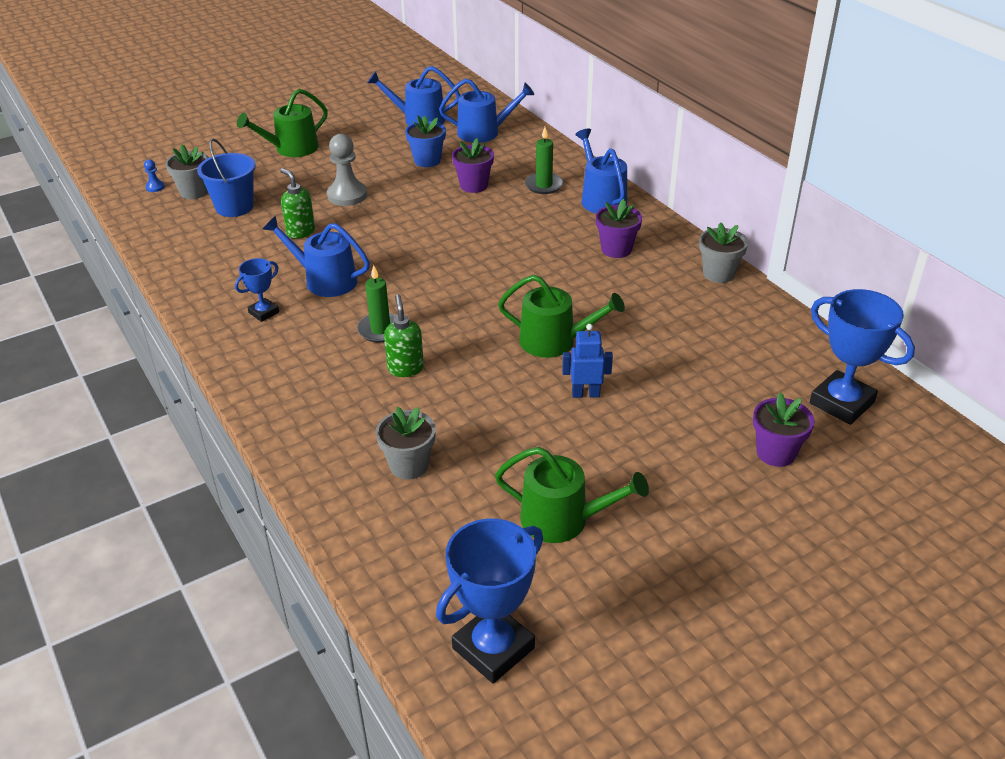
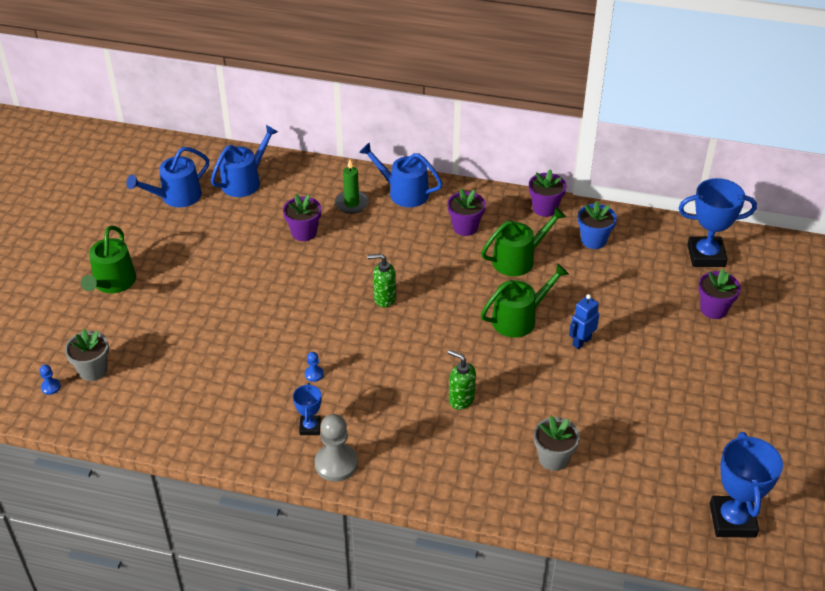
camera: 45 degrees left, 5 degrees up
blue bucket [197,138,256,217] -> none
blue watering can [263,216,370,297] -> blue pawn [305,352,324,382]
green soap dispenser [280,168,315,239] -> green soap dispenser moved to [367,254,396,307]
grey pawn [327,134,367,206] -> grey pawn moved to [315,414,358,482]
green candle [357,265,397,343] -> none
blue flower pot [405,116,446,167] -> blue flower pot moved to [578,201,617,249]
green watering can [495,447,649,543] -> green watering can moved to [481,206,566,276]
grey flower pot [699,222,748,283] -> purple flower pot [529,169,566,217]

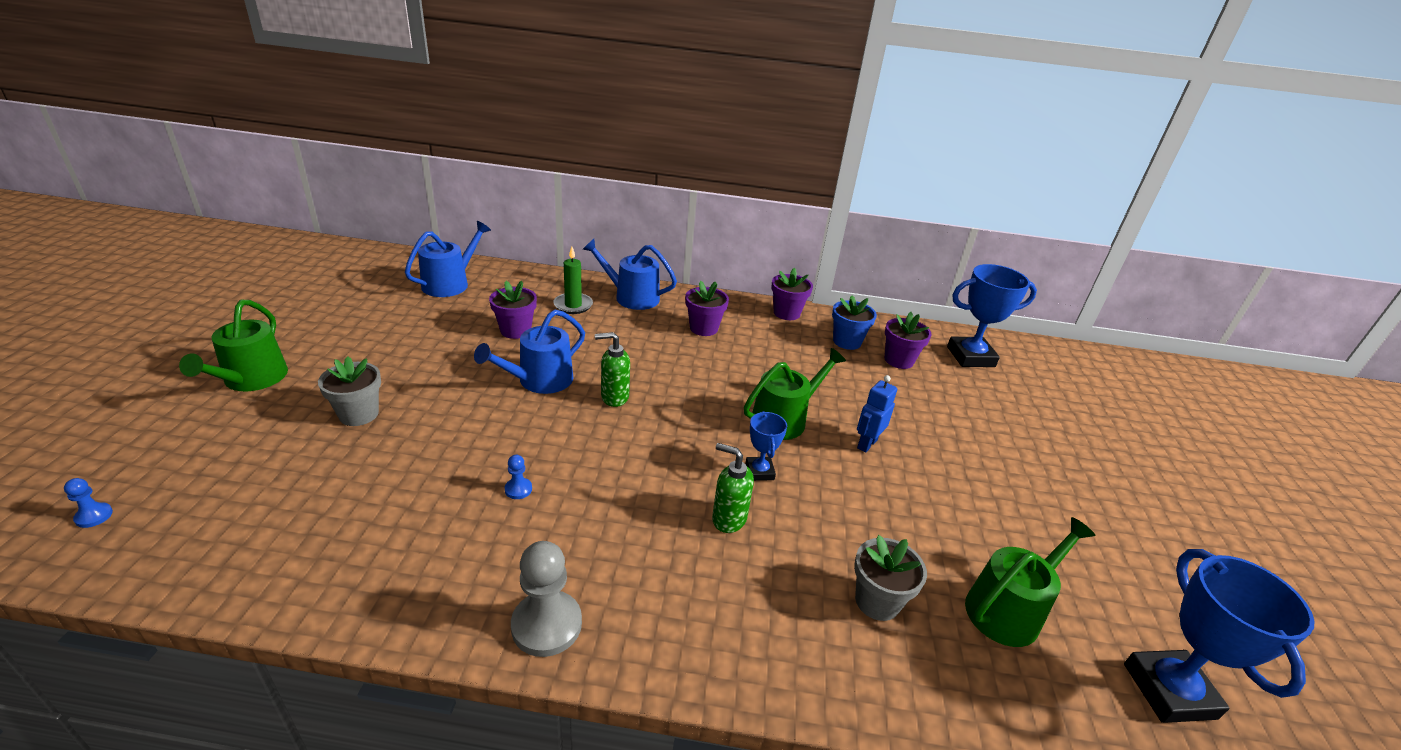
camera: 10 degrees left, 10 degrees down
grey flower pot [65,329,109,381] -> grey flower pot moved to [318,356,381,426]
blue watering can [126,147,209,208] -> blue watering can moved to [474,310,585,394]
blue trophy [293,383,322,435] -> blue trophy moved to [746,411,787,481]
green watering can [481,206,566,276] -> green watering can moved to [965,517,1096,647]
purple flower pot [698,269,741,319] -> purple flower pot moved to [885,312,931,369]

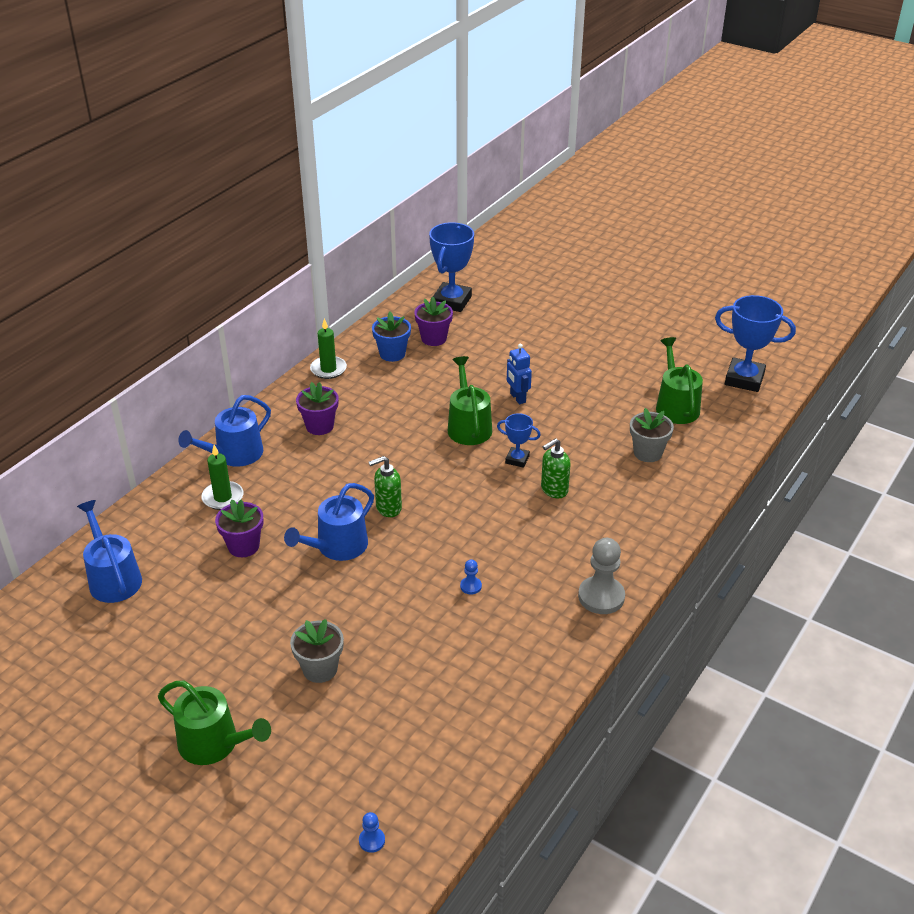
camera: 60 degrees left, 5 degrees up
blue watering can [474,310,585,394] -> blue watering can turned 60 degrees clockwise [284,483,374,561]
green soap dispenser [595,332,630,407] -> green soap dispenser turned 45 degrees clockwise [368,456,402,517]
purple flower pot [771,268,813,320] -> green candle [310,318,347,379]

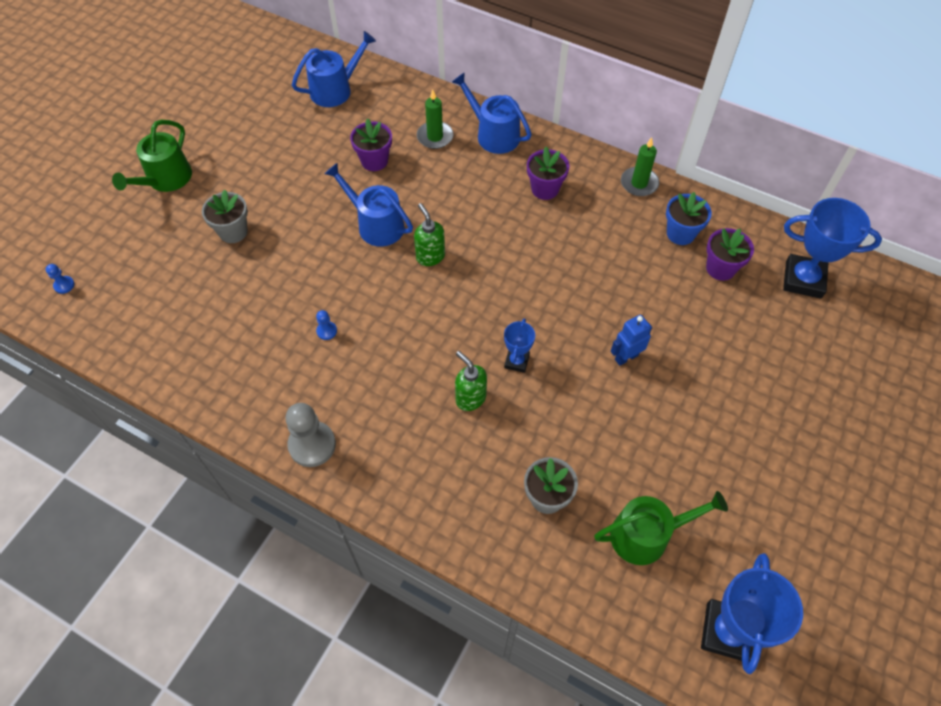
camera: 85 degrees right, 20 degrees up
green watering can [448,356,492,445] -> none

